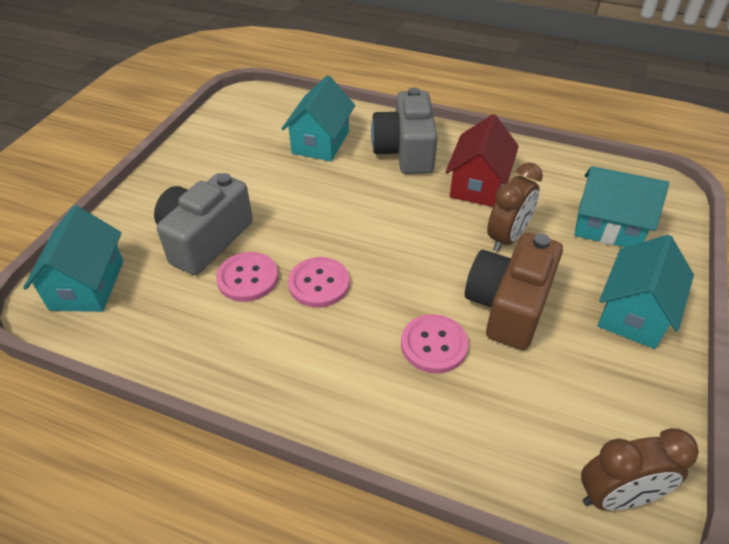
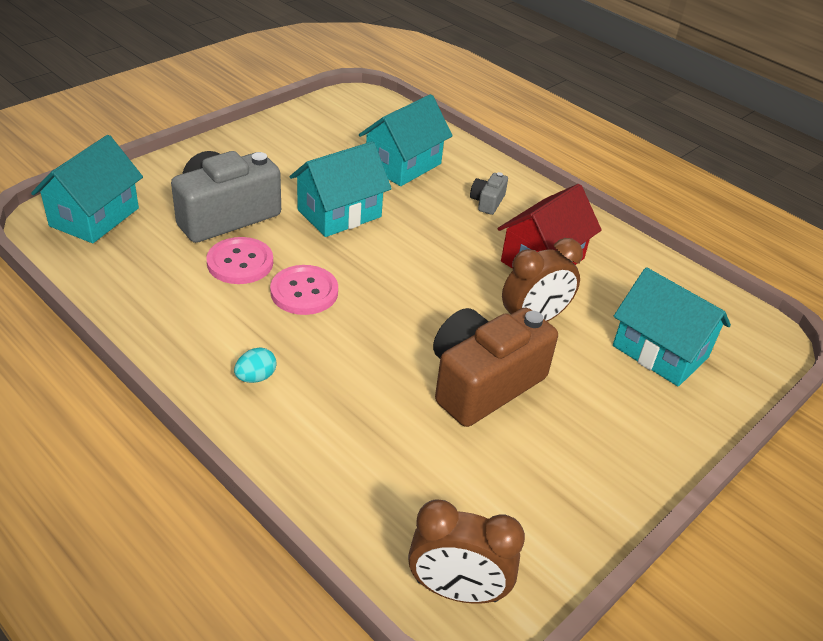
camera: 20 degrees right, 5 degrees down
grey camera [371,87,438,174] -> grey camera [470,172,508,215], size x0.44
pink button [401,314,469,373] -> none
turquoise house [598,235,694,349] -> turquoise house moved to [290,141,392,237]
none -> turquoise egg [234,347,277,383]

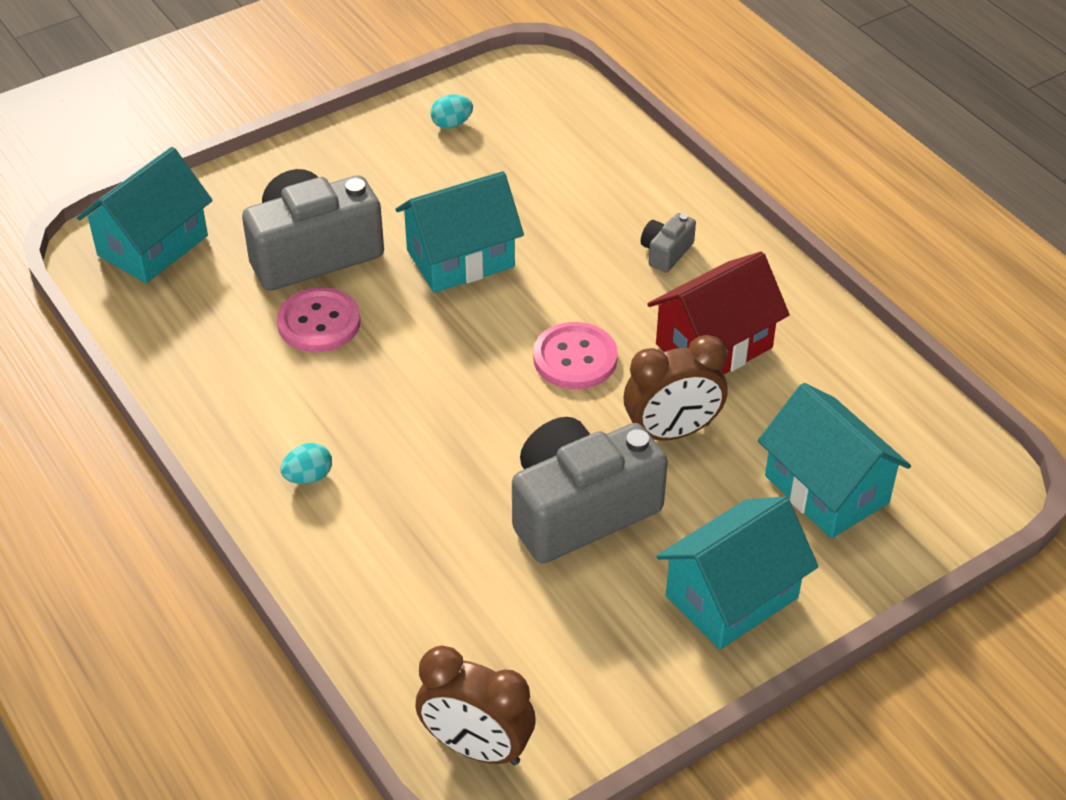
camera: 15 degrees right, 5 degrees up
pink button [270,265,338,315] -> pink button moved to [533,322,618,389]
turquoise house [359,94,453,186] -> turquoise house moved to [656,496,818,650]
brown camera [433,308,558,427] -> grey camera [512,417,668,563]
none -> turquoise egg [430,94,473,129]

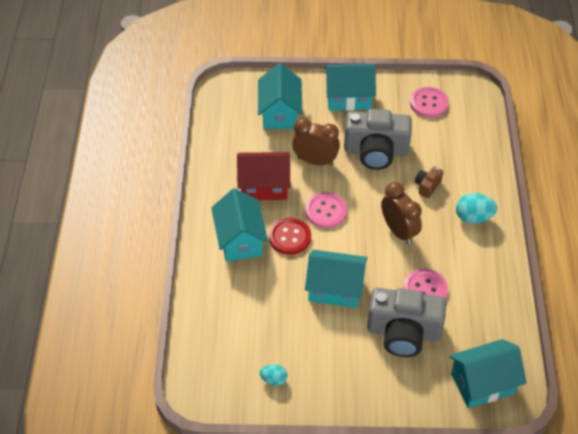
camera: 145 degrees left, 5 degrees up
turquoise egg [280,443,332,484] -> turquoise egg [456,193,497,224], size x1.62
brown clock [415,645,536,765] -> brown clock moved to [381,182,422,245]
grey camera [641,213,696,273] -> turquoise house [211,188,268,262]
none -> red button [269,218,311,255]
none -> pink button [410,87,449,118]
none -> brown camera [415,166,443,198]

